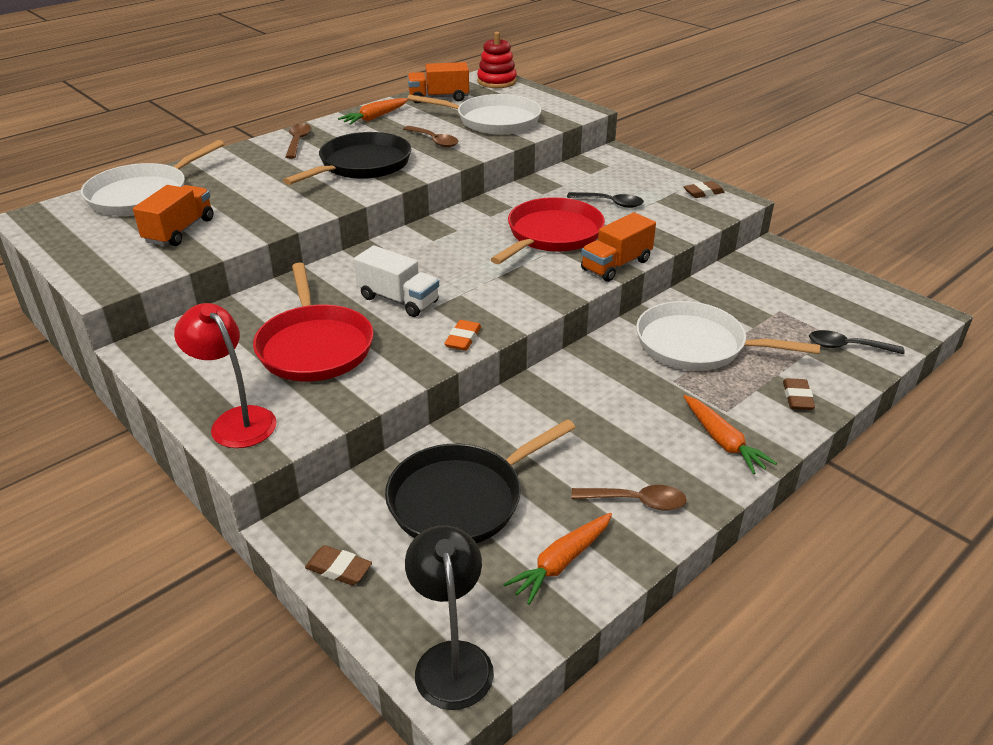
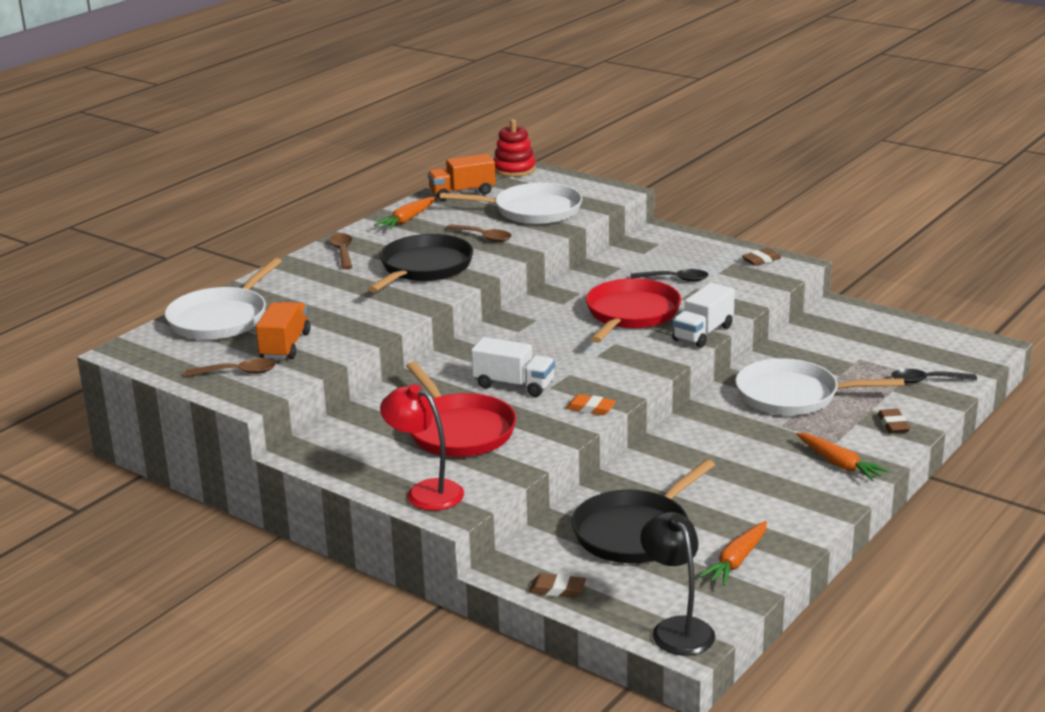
camera: 10 degrees left, 10 degrees down
orange eraser [444,320,481,351] -> orange eraser turned 75 degrees counterclockwise [566,394,616,415]
brown spoon [571,485,687,511] -> brown spoon moved to [185,358,276,377]
orange truck [581,212,656,282] -> white truck [672,282,735,348]

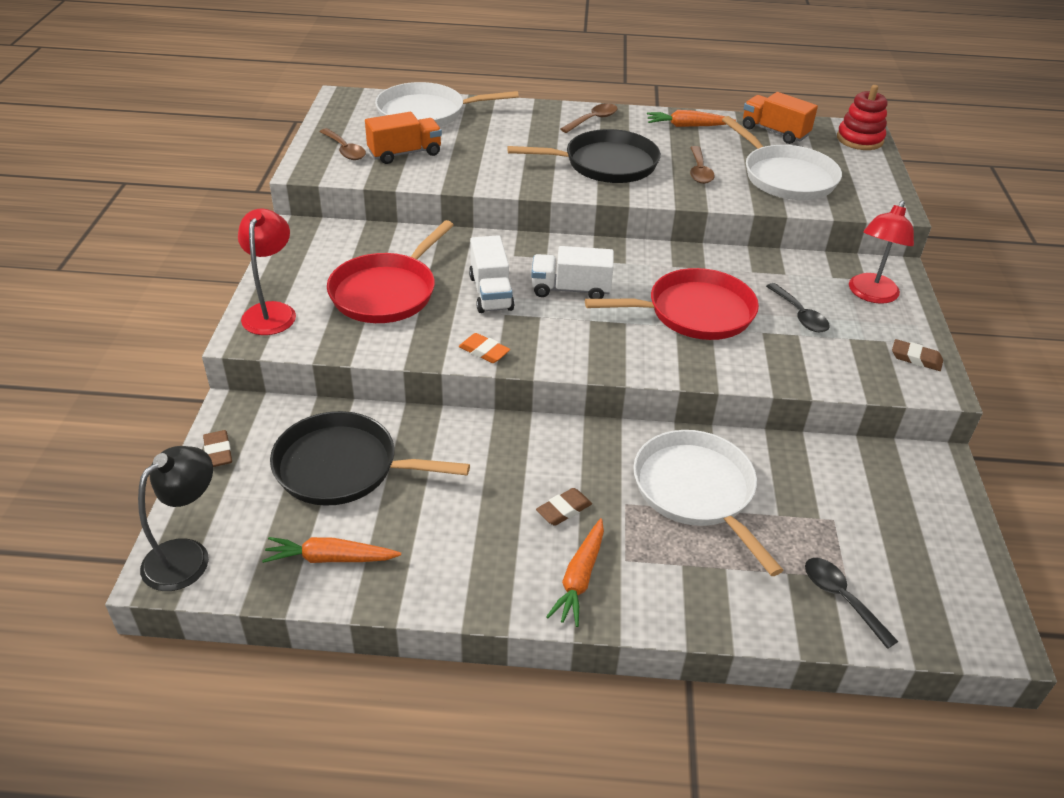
camera: 55 degrees right, 15 degrees up
orange eraser [566,394,616,415] -> orange eraser turned 45 degrees counterclockwise [459,333,510,363]
white truck [672,282,735,348] -> white truck moved to [531,246,614,299]
brown eraser [878,409,910,433] -> brown eraser moved to [536,488,592,526]
none -> red lamp [849,201,914,304]

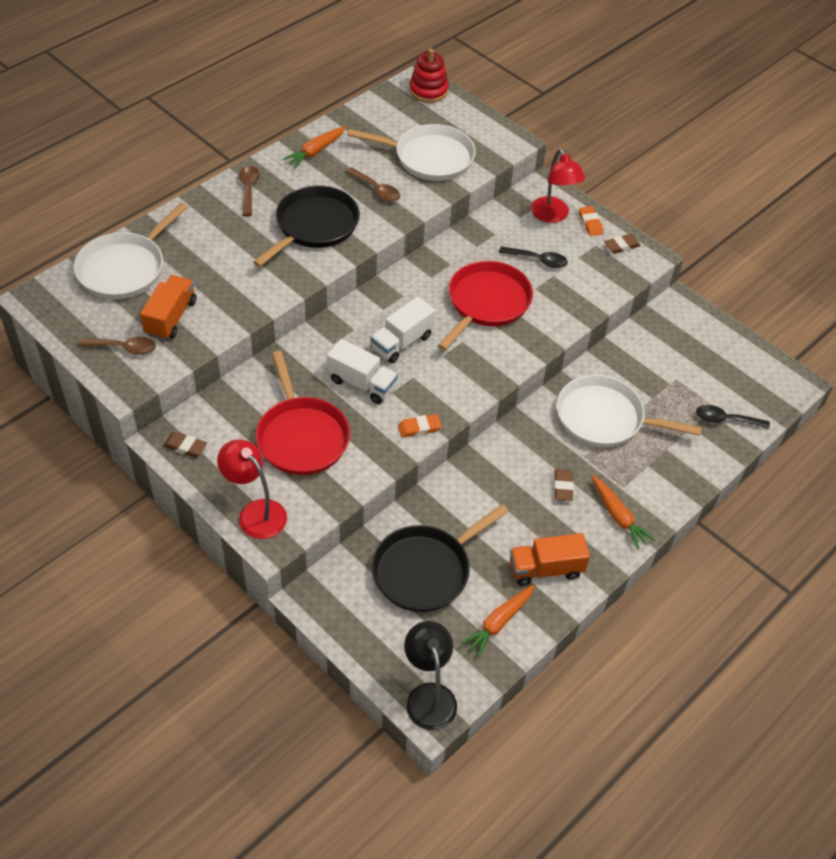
camera: 50 degrees left, 10 degrees up
brown eraser [203,430,232,467] -> brown eraser moved to [163,431,207,457]
orange truck [743,92,818,144] -> orange truck moved to [510,533,590,586]
none -> orange eraser [579,206,603,236]

